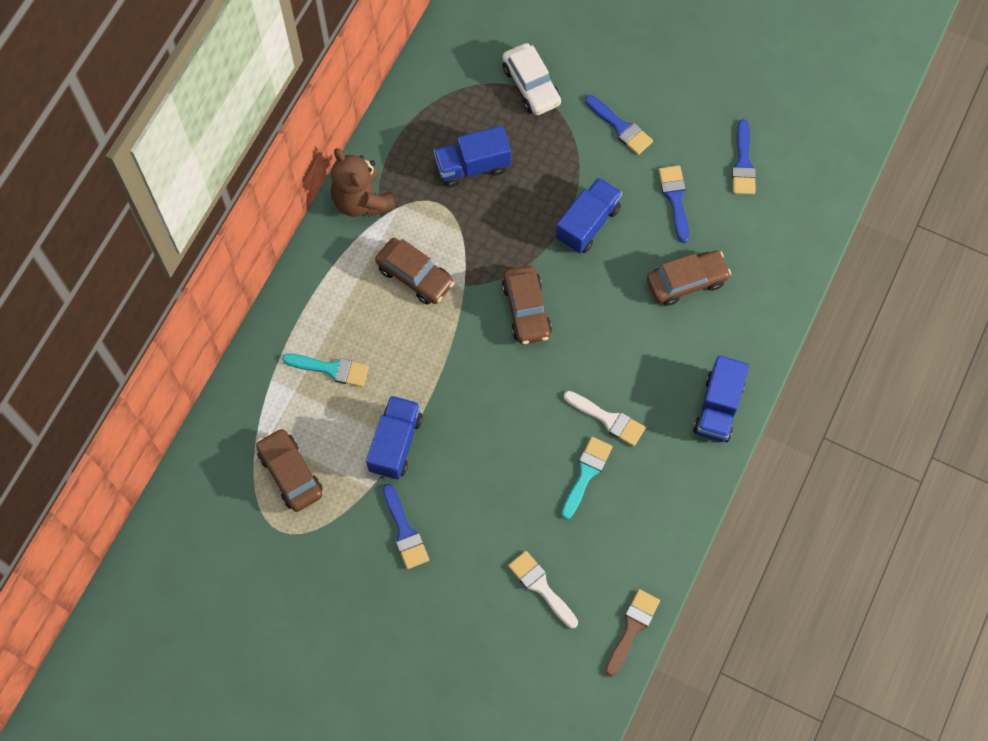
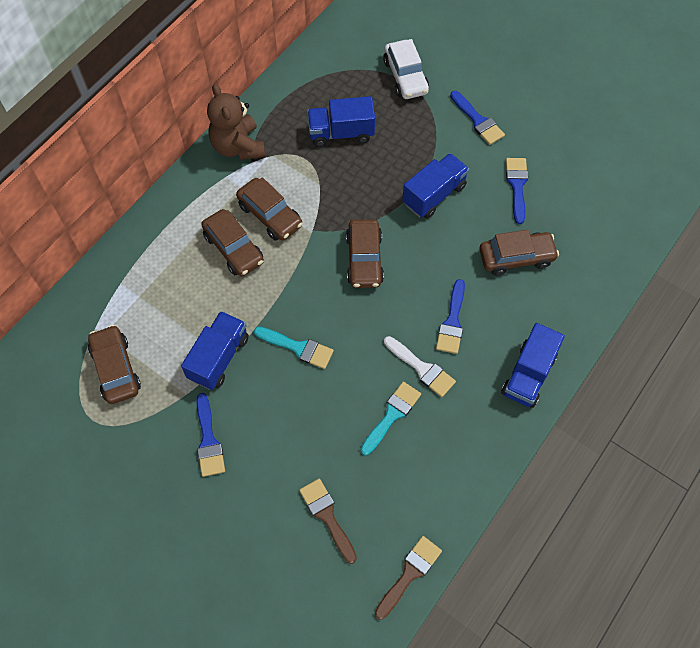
camera: 10 degrees right, 5 degrees down
turquoise brush [282,354,369,387] -> turquoise brush moved to [254,327,334,369]
white brush [508,551,578,629] -> brown brush [299,479,357,564]
blue brush [732,120,756,194] -> blue brush moved to [436,279,465,354]
none -> brown car [201,209,264,276]

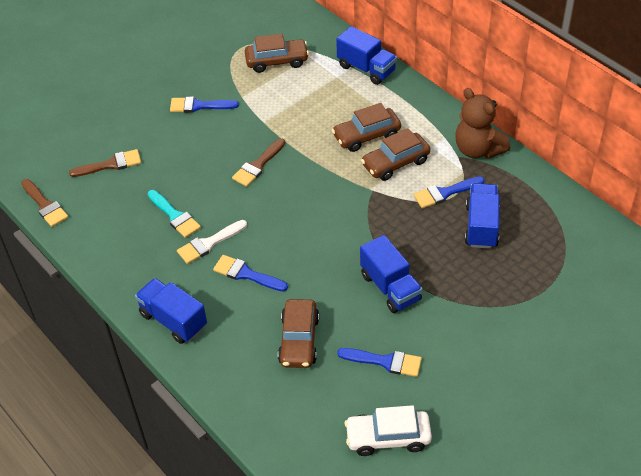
camera: 105 degrees right, 15 degrees down
blue truck [181,311,249,390] -> blue truck moved to [336,26,397,85]
brown teddy bear [207,84,265,160] -> brown teddy bear turned 120 degrees counterclockwise [455,88,511,159]
turquoise brush [254,327,334,369] -> brown brush [232,138,285,187]
brown car [346,219,384,288] -> none
white car [383,39,429,99] -> white car moved to [345,405,432,456]
blue brush [450,91,505,145] -> blue brush moved to [413,176,485,208]

